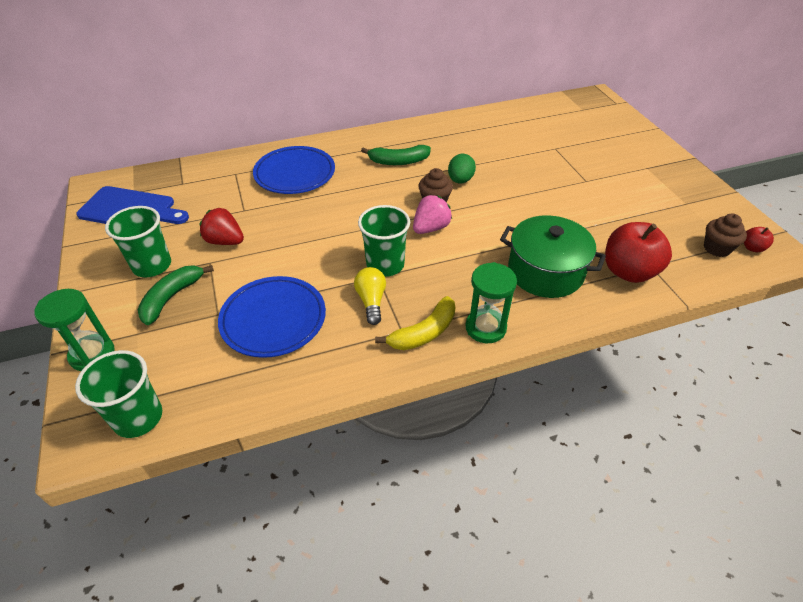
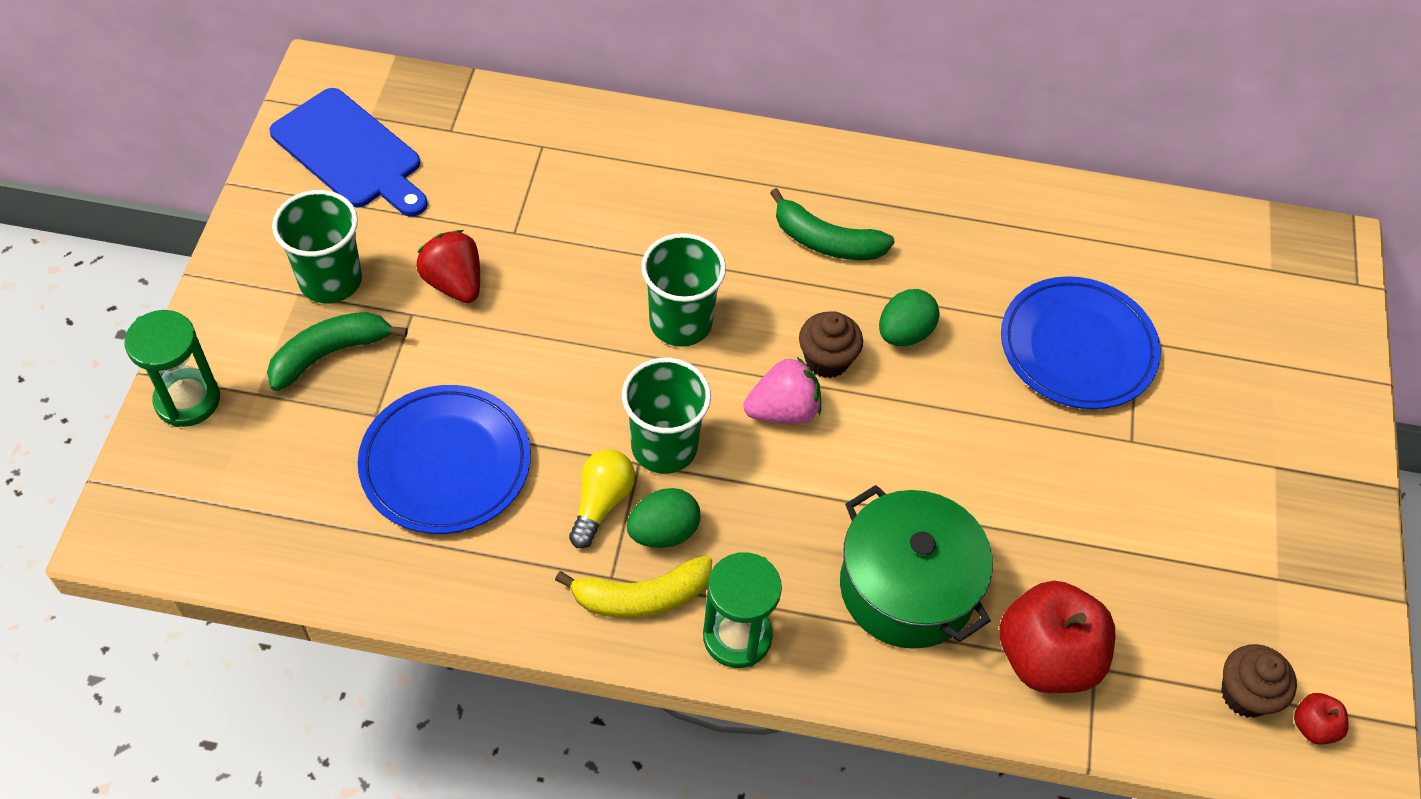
camera: 25 degrees right, 10 degrees up
green cup [75,350,162,438] -> green cup moved to [641,233,726,347]
blue plate [253,146,335,194] -> blue plate moved to [1001,276,1161,409]
none -> green egg [627,488,700,548]

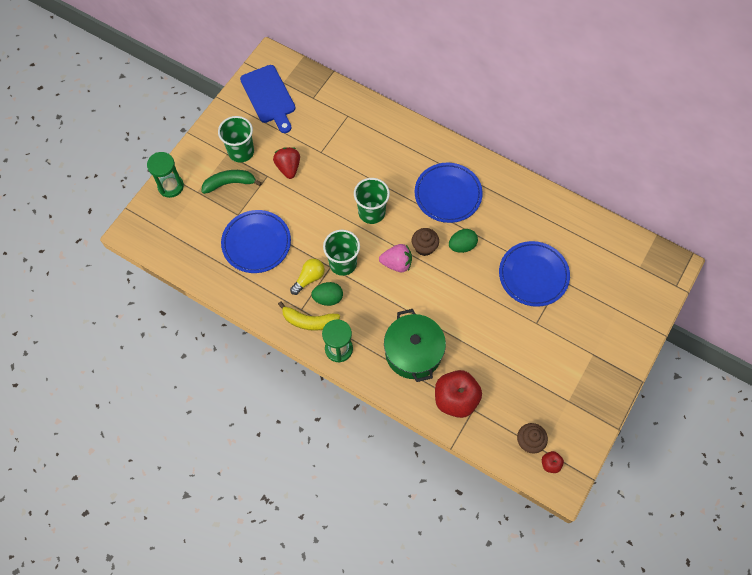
camera: 25 degrees right, 10 degrees up
green banana [770,188,895,260] -> blue plate [415,163,483,223]

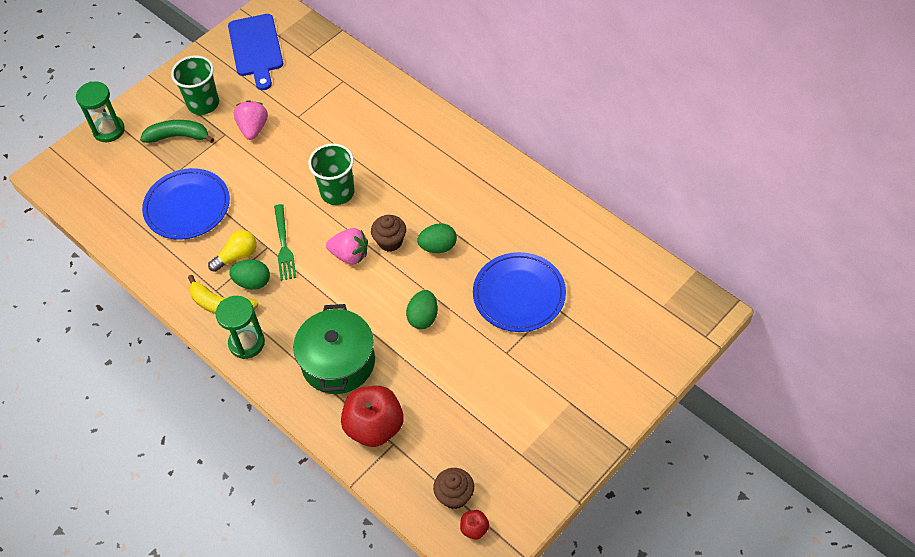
camera: 15 degrees right, 10 degrees down
red strawberry [273,147,300,179] -> pink strawberry [234,100,268,140]
green cup [323,230,360,276] -> green fork [274,204,296,281]
blue plate [415,163,483,223] -> none
none -> green egg [406,290,438,329]

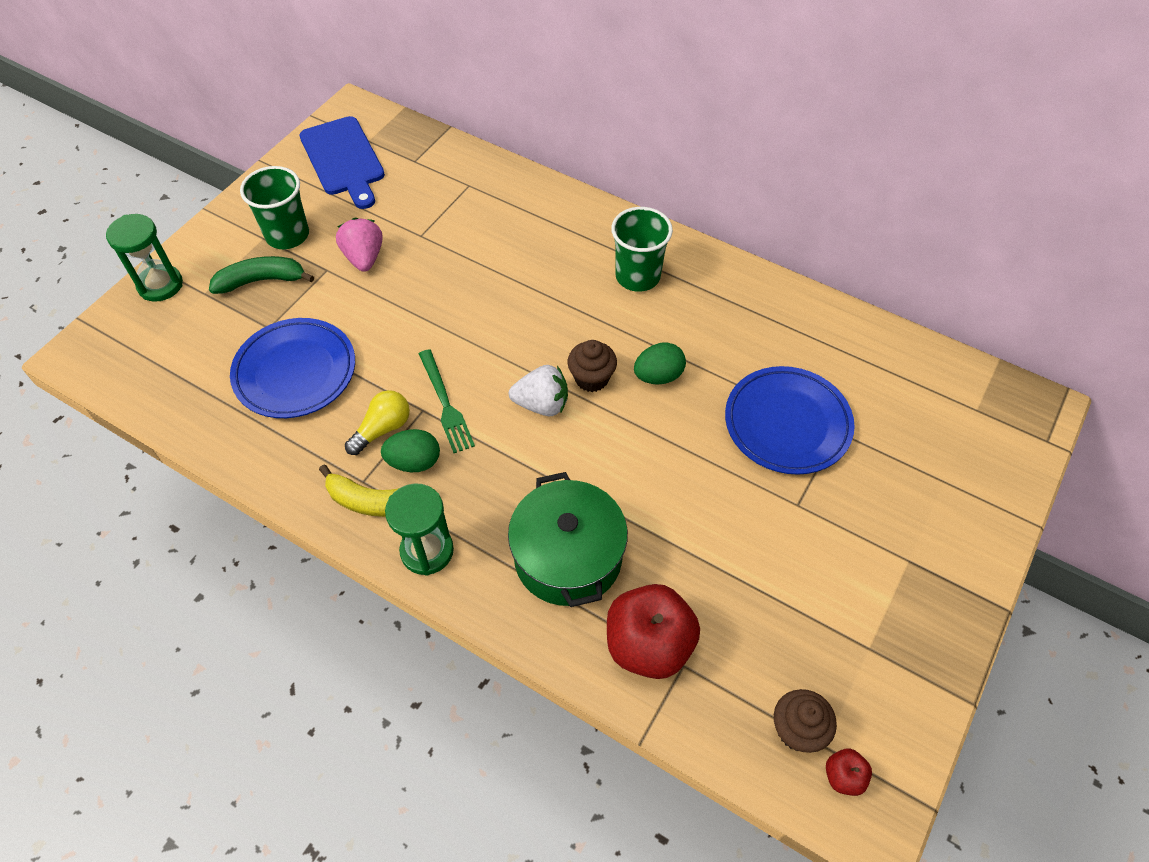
camera: 15 degrees left, 0 degrees up
green cup [308,144,355,205] -> green cup moved to [611,207,673,292]
pink strawberry [326,228,368,265] -> white strawberry [509,365,568,416]
green egg [406,290,438,329] -> none

